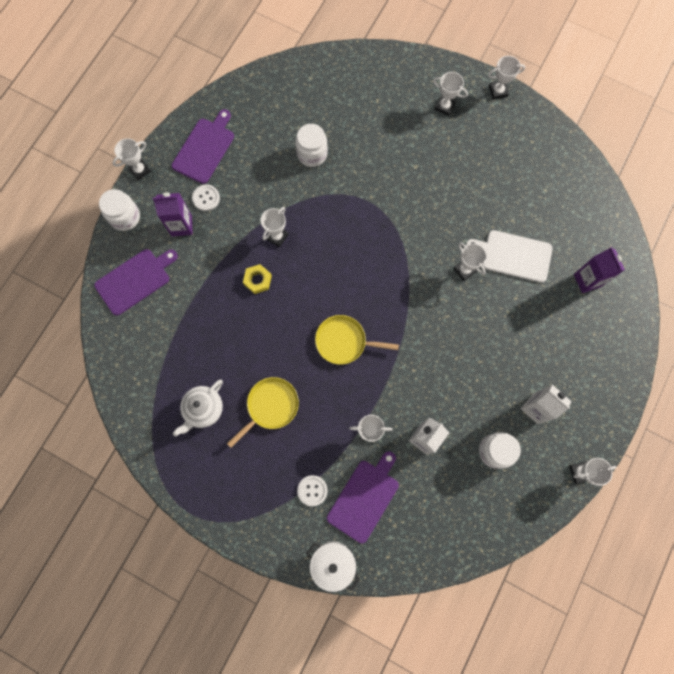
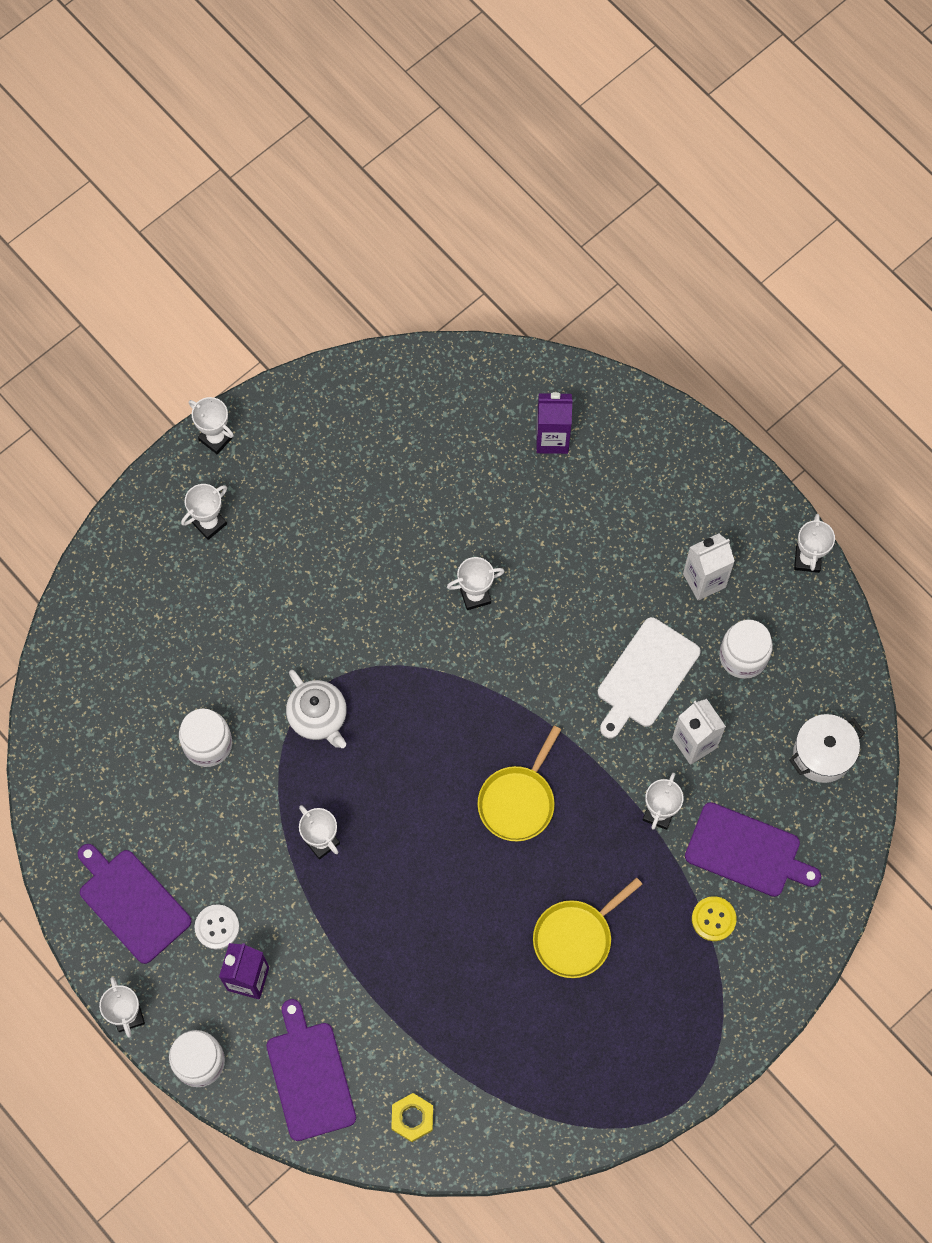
camera: 70 degrees left, 5 degrees down
white teapot [173,380,223,437] -> white teapot moved to [286,670,347,748]
yellow pan [227,377,299,448] -> yellow pan turned 105 degrees counterclockwise [533,877,642,978]
yellow nut [243,264,272,294] -> yellow nut moved to [391,1093,433,1142]
white button [297,475,328,506] -> yellow button [692,896,737,941]
white pot [306,541,360,592] -> white pot moved to [789,714,865,783]
purple cutting board [327,451,399,543] -> purple cutting board turned 150 degrees clockwise [685,802,821,897]
white cutting board [466,230,553,283] -> white cutting board moved to [598,617,701,738]
white trophy [488,56,525,99] -> white trophy turned 60 degrees counterclockwise [189,397,234,454]

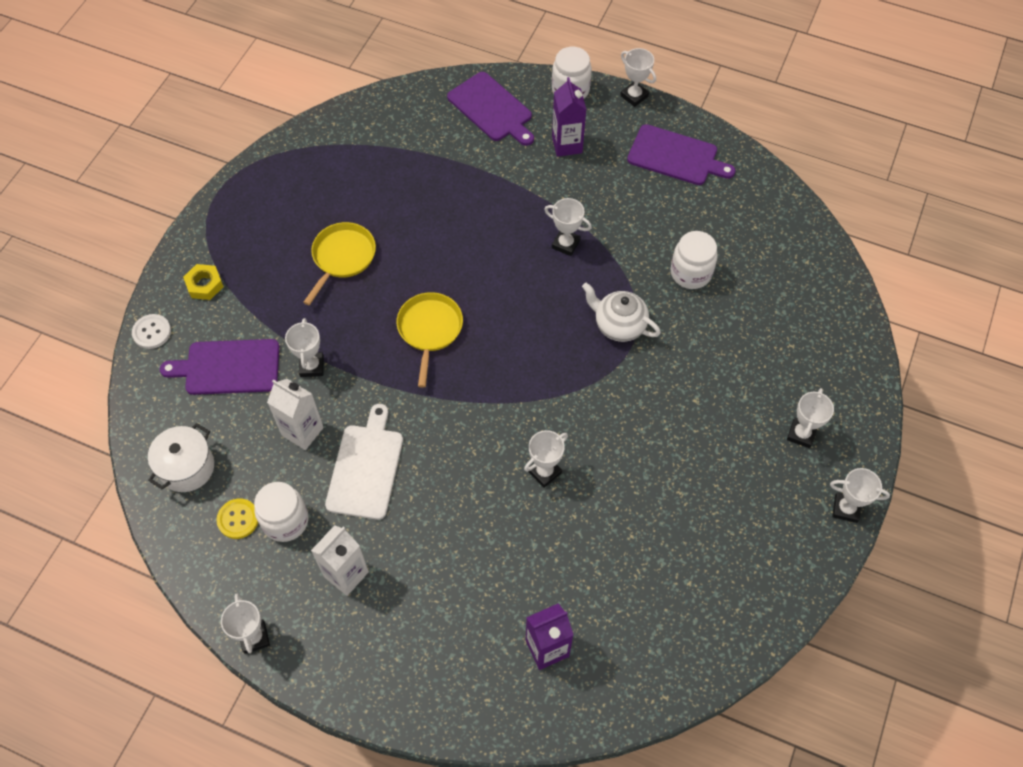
camera: 155 degrees right, 10 degrees down
white button [194,904,239,949] -> white button moved to [132,314,171,349]
yellow nut [391,1093,433,1142] -> yellow nut moved to [183,264,224,300]
yellow button [692,896,737,941] -> yellow button moved to [216,499,258,539]

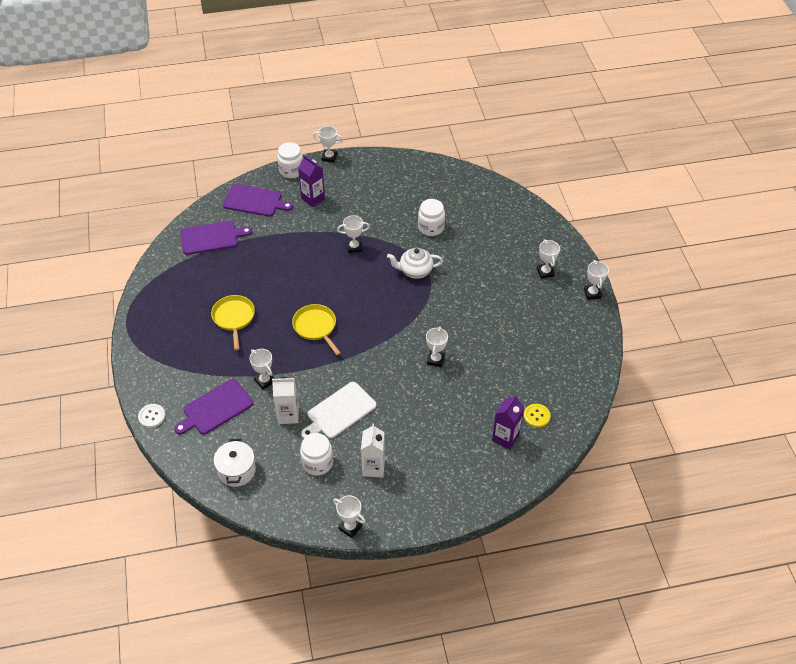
camera: 35 degrees left, 10 degrees down
yellow nut [183,264,224,300] -> none
yellow button [216,499,258,539] -> yellow button moved to [524,404,550,428]
white cutting board [325,404,403,520] -> white cutting board turned 105 degrees counterclockwise [301,382,377,438]
purple cutting board [627,124,735,185] -> purple cutting board moved to [180,221,252,255]
white trophy [830,468,890,523] -> white trophy turned 75 degrees counterclockwise [584,260,609,300]

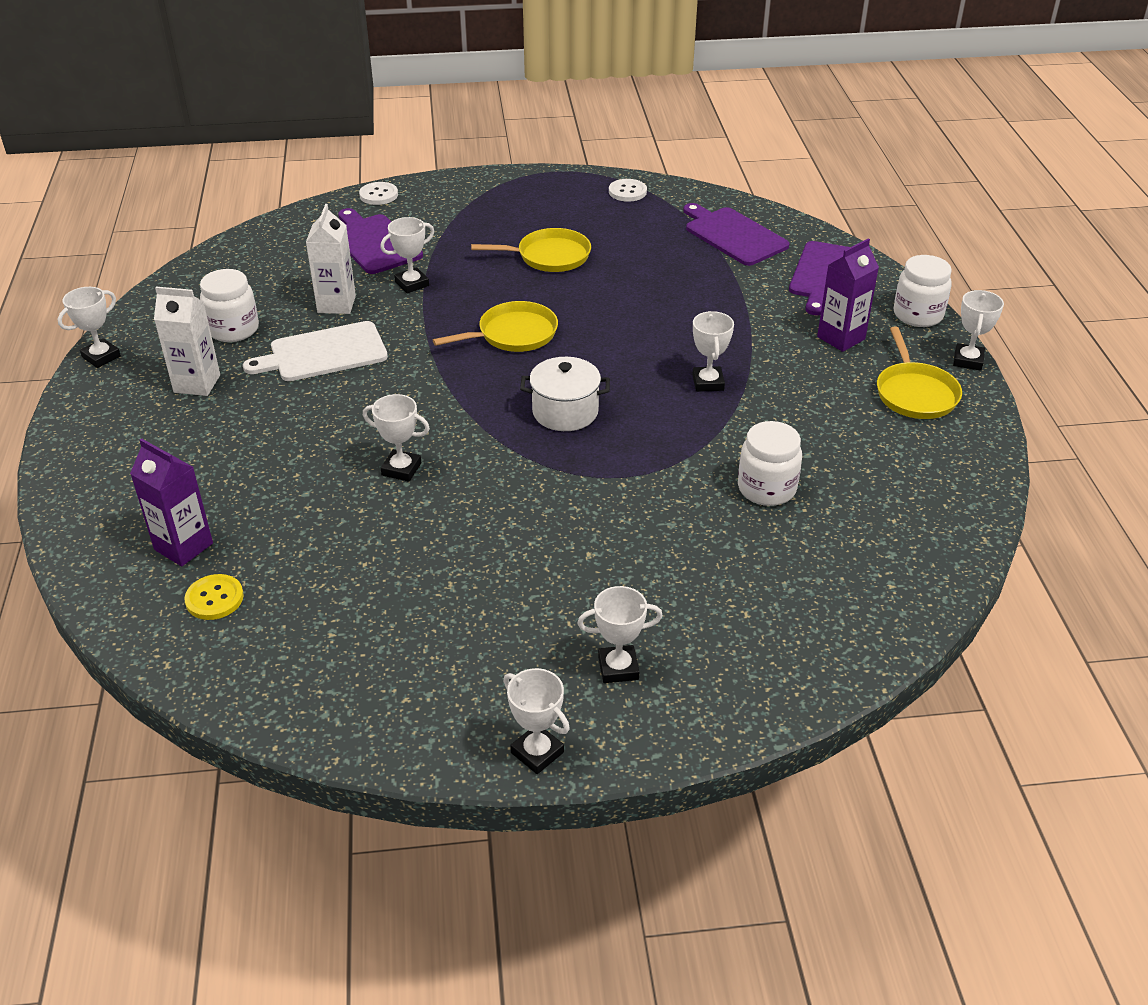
camera: 95 degrees right, 10 degrees down
purple cutting board [180,221,252,255] -> purple cutting board turned 150 degrees clockwise [683,203,790,266]
white pot [213,439,256,487] -> white pot moved to [520,357,610,431]
white cutting board [301,382,377,438] -> white cutting board turned 75 degrees counterclockwise [243,321,388,381]
white teapot [387,248,443,279] -> none
white trophy [584,260,609,300] -> white trophy turned 45 degrees clockwise [503,668,570,774]
none -> white button [609,179,647,202]
none -> yellow pan [877,326,962,419]

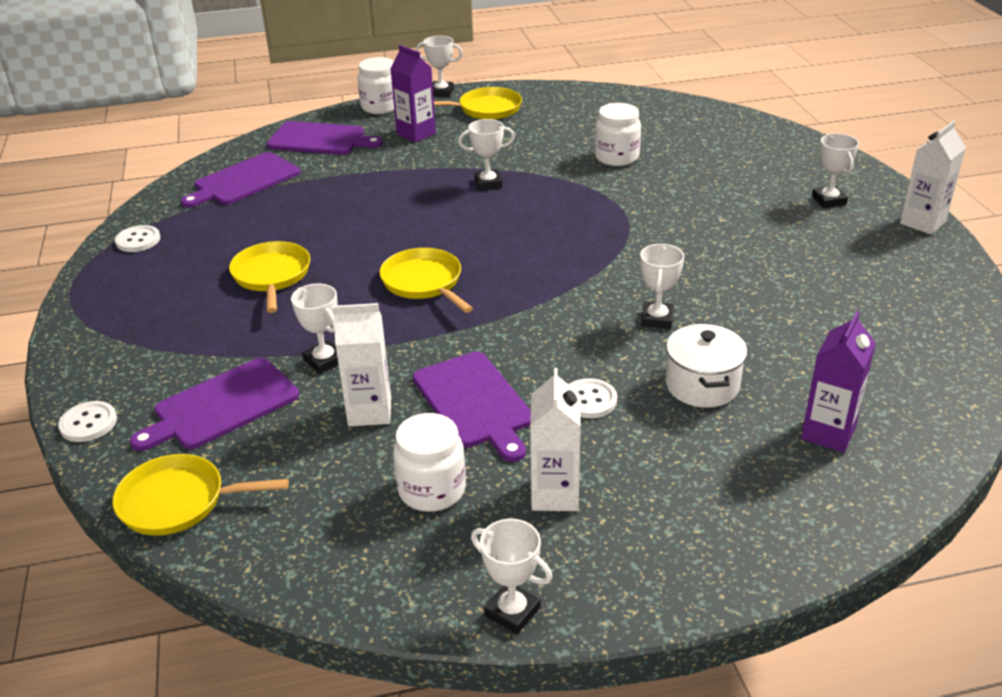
camera: 95 degrees left, 5 degrees down
yellow button [184,574,244,620] -> none
white cutting board [243,321,388,381] -> purple cutting board [413,352,531,462]
white trophy [503,668,570,774] -> white carton [900,121,966,235]
white pot [520,357,610,431] -> white pot moved to [666,324,747,408]
none -> yellow pan [112,454,289,536]
none -> white button [569,378,617,418]

